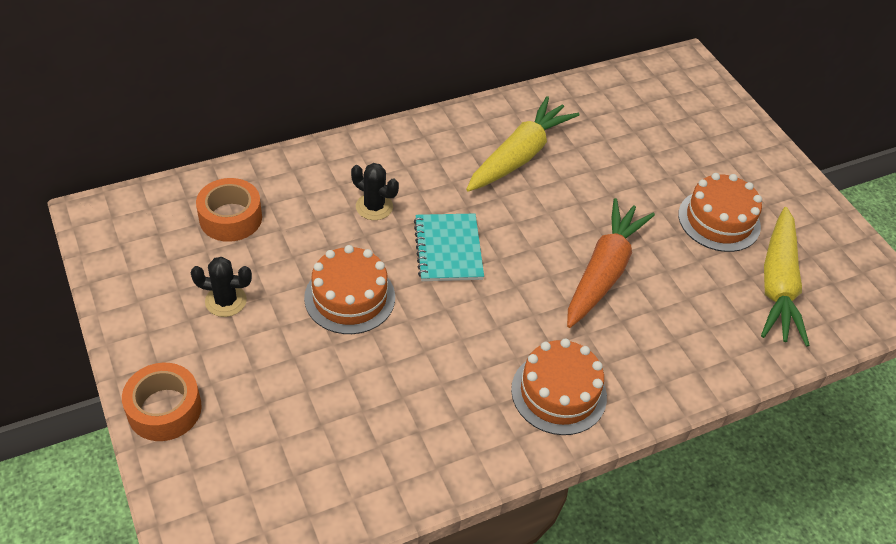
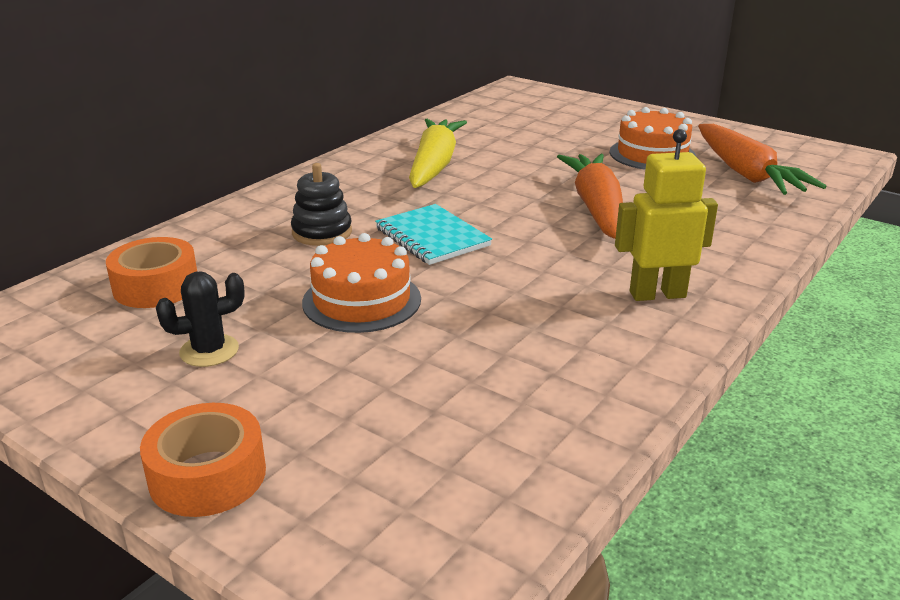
camera: 25 degrees left, 20 degrees down
black cactus [351,163,399,220] -> black stacking toy [291,163,352,246]
orange cake [511,339,607,435] -> yellow robot [615,129,718,301]
yellow carrot [761,207,810,347] -> orange carrot [698,124,827,195]

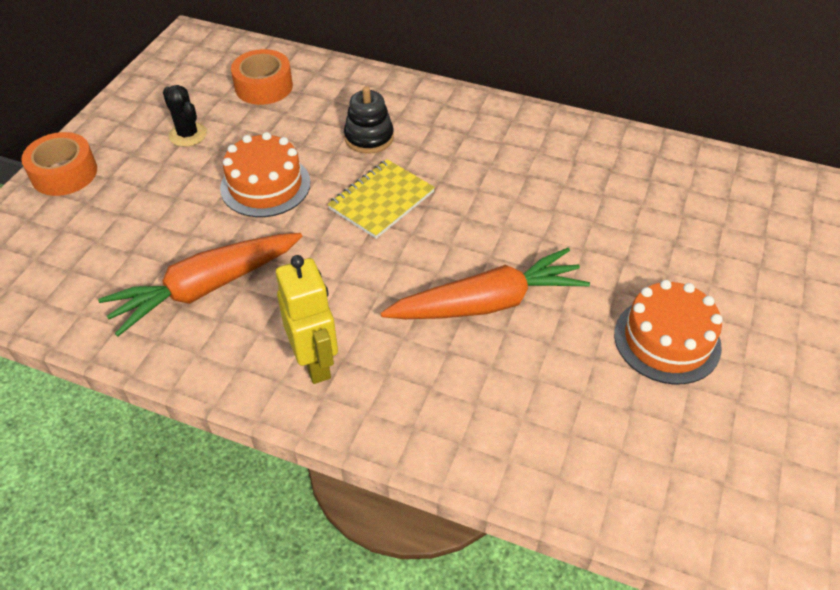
camera: 75 degrees right, 20 degrees up
turquoise notebook [375,204,492,265] -> yellow notebook [328,159,435,239]
yellow carrot [409,119,467,188] -> none
orange carrot [698,124,827,195] -> orange carrot moved to [98,233,302,336]

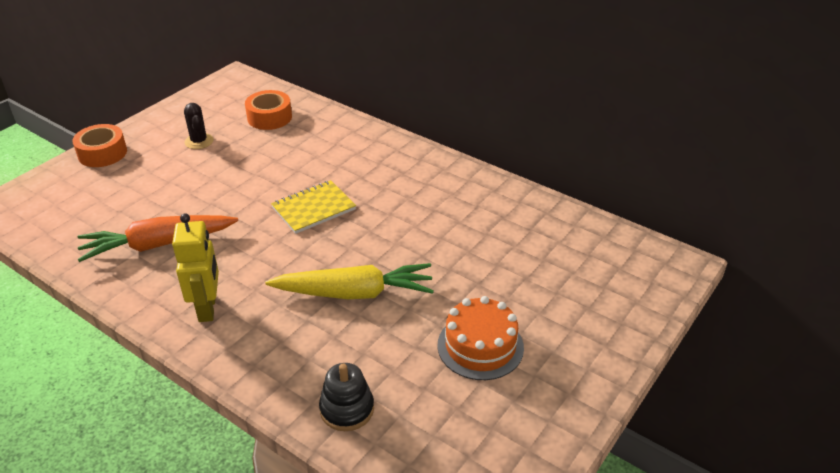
camera: 15 degrees right, 10 degrees down
orange cake [220,132,311,217] -> none
black stacking toy [344,86,394,154] -> black stacking toy moved to [319,363,374,431]
orange carrot [380,248,590,319] -> yellow carrot [265,263,434,299]

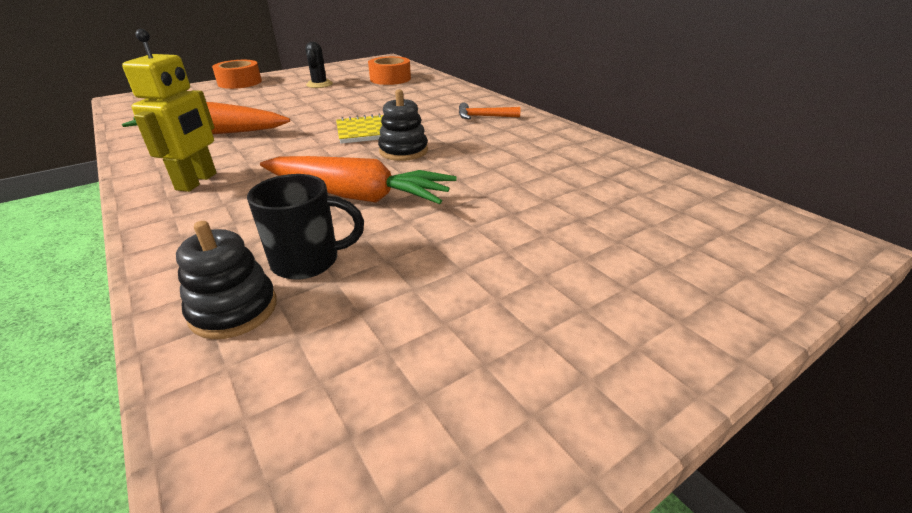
camera: 20 degrees right, 5 degrees down
yellow carrot [265,263,434,299] -> orange carrot [260,156,457,204]
orange cake [438,296,524,380] -> none
none -> black mug [247,174,364,279]
none -> black stacking toy [378,90,428,161]
none -> orange hammer [459,103,520,119]

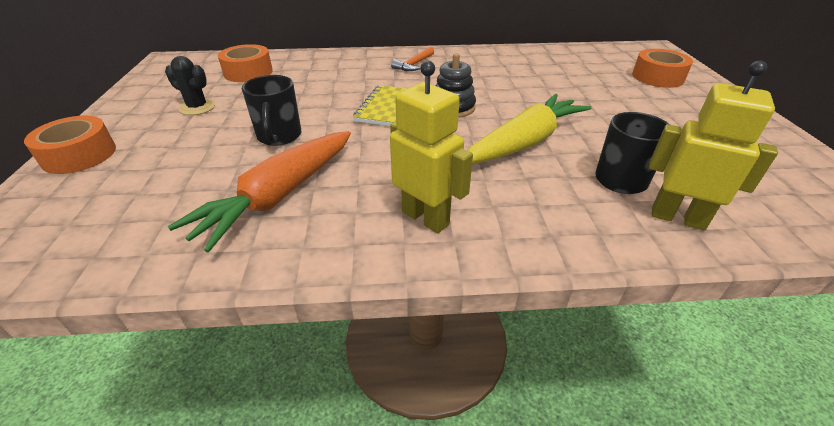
camera: 60 degrees left, 5 degrees up
black stacking toy [176,221,277,339] -> yellow robot [649,61,778,230]
orange carrot [260,156,457,204] -> yellow carrot [468,94,592,164]
none -> black mug [242,75,301,146]
none -> orange tape [632,49,693,88]

